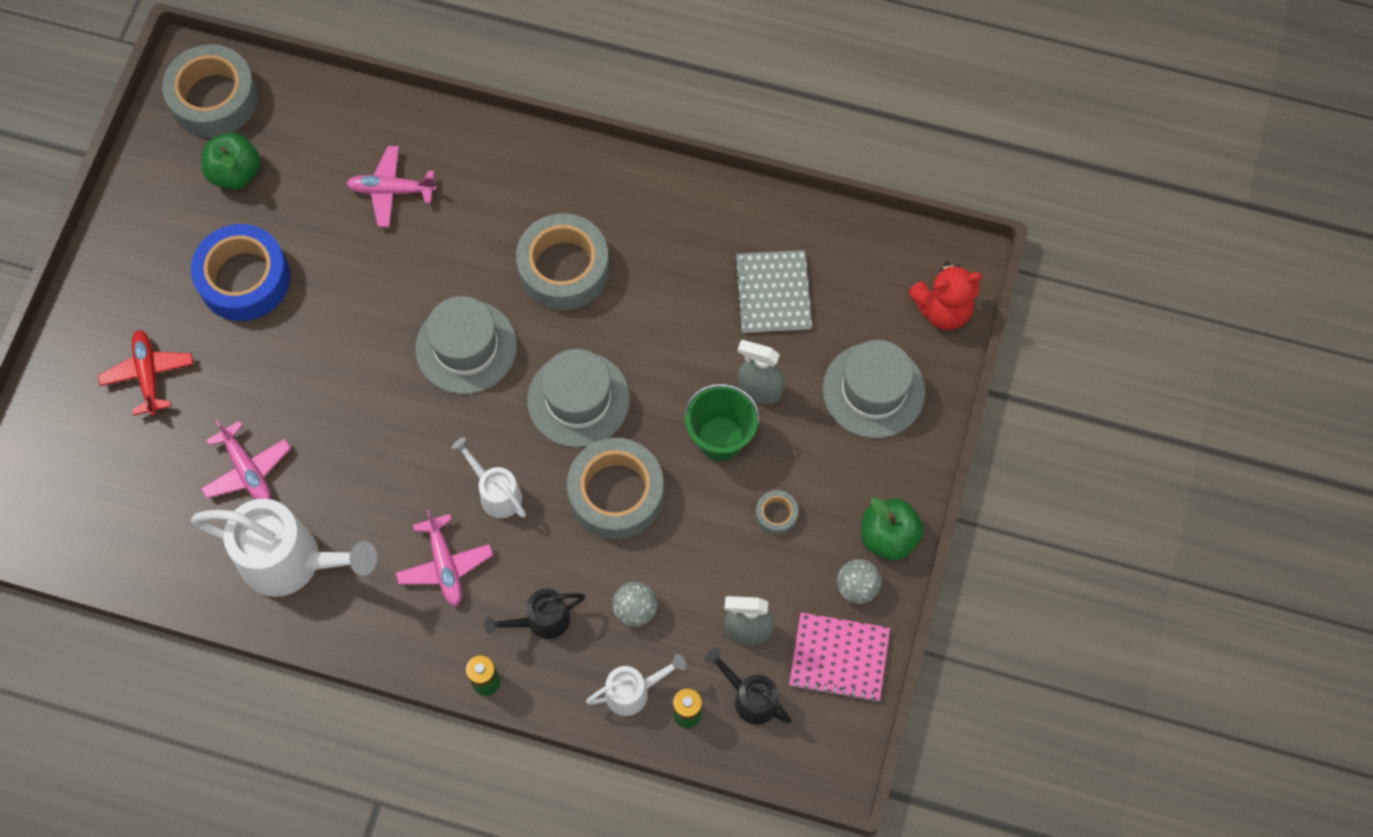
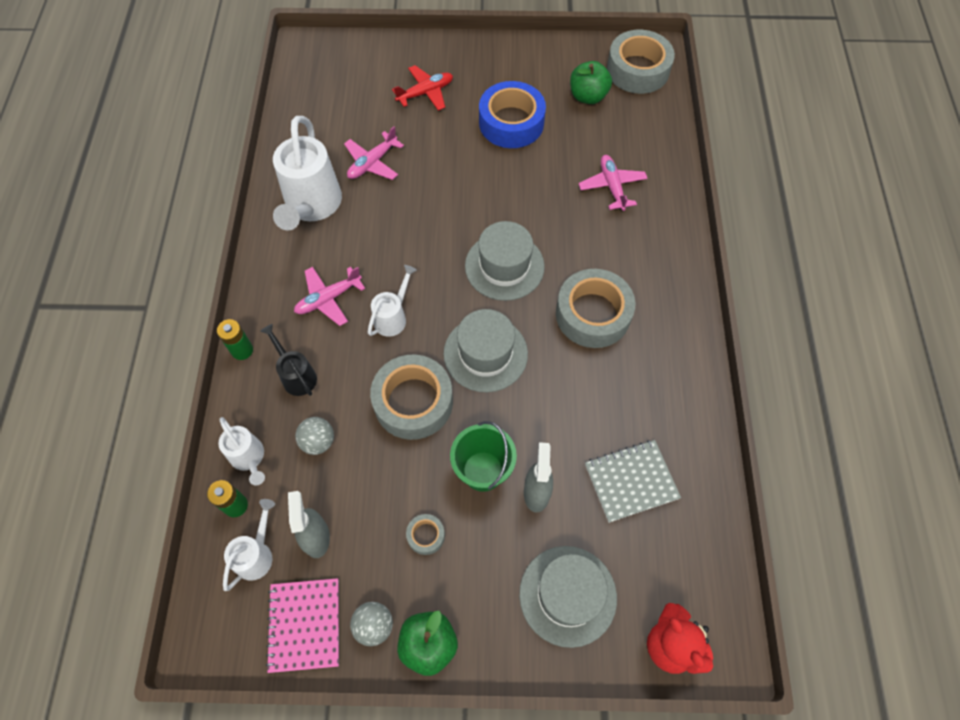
camera: 75 degrees right, 5 degrees down
black watering can [705,648,792,725] -> white watering can [223,499,275,591]

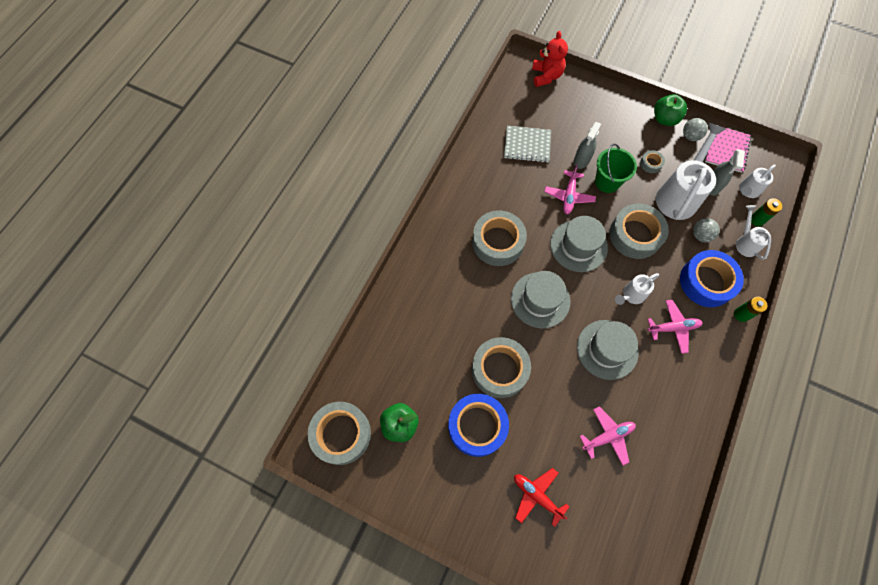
camera: 155 degrees left, 5 degrees up
black watering can [260,324,317,396] -> blue tape [680,250,744,307]
white watering can [273,116,342,231] -> white watering can moved to [656,123,726,220]
red plane [392,65,453,111] -> red plane turned 45 degrees clockwise [514,468,570,527]
grey hat [519,546,617,648] -> grey hat moved to [577,320,639,380]
pink plane [578,155,648,211] -> pink plane moved to [545,164,596,214]
none -> grey tape [472,337,531,398]

